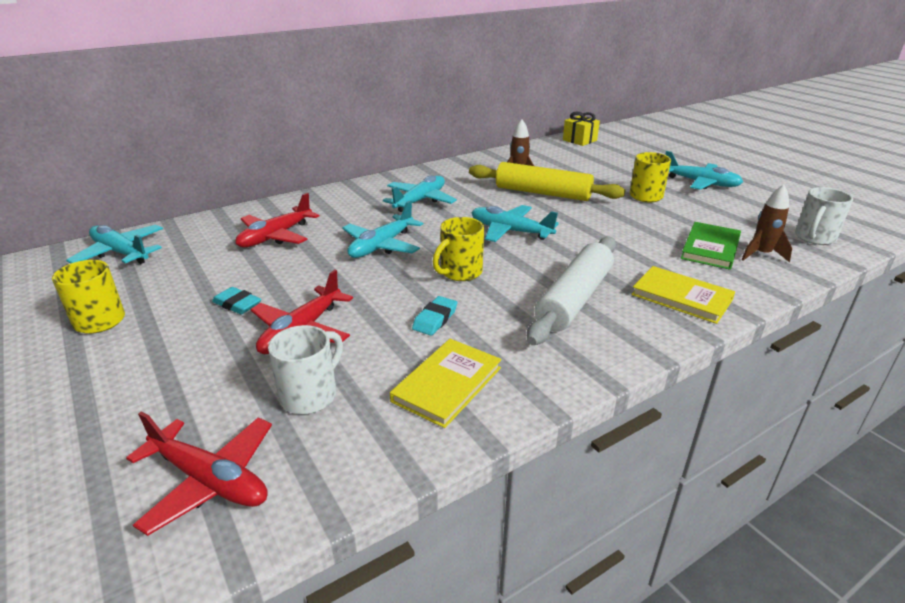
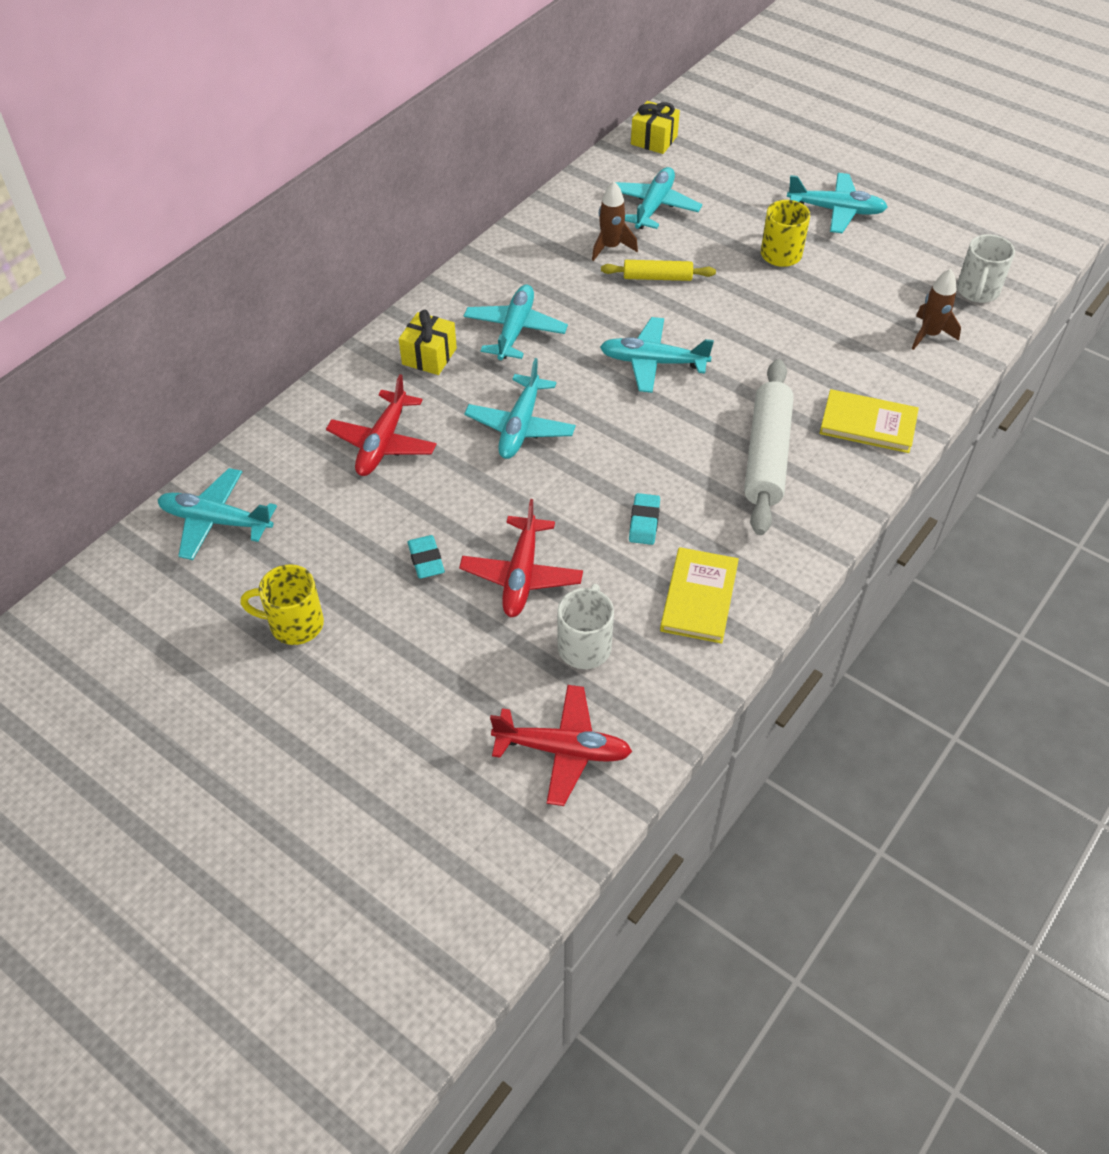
camera: 20 degrees left, 20 degrees up
turquoise eraser [212,287,261,314] -> turquoise eraser turned 60 degrees clockwise [407,535,445,578]
yellow mug [433,217,484,281] -> none
yellow rolling pin [469,162,625,201] -> yellow rolling pin [601,260,716,281], size x0.56
green book [681,222,741,270] -> none
none -> yellow gift [399,310,457,375]
none -> turquoise plane [615,167,702,229]

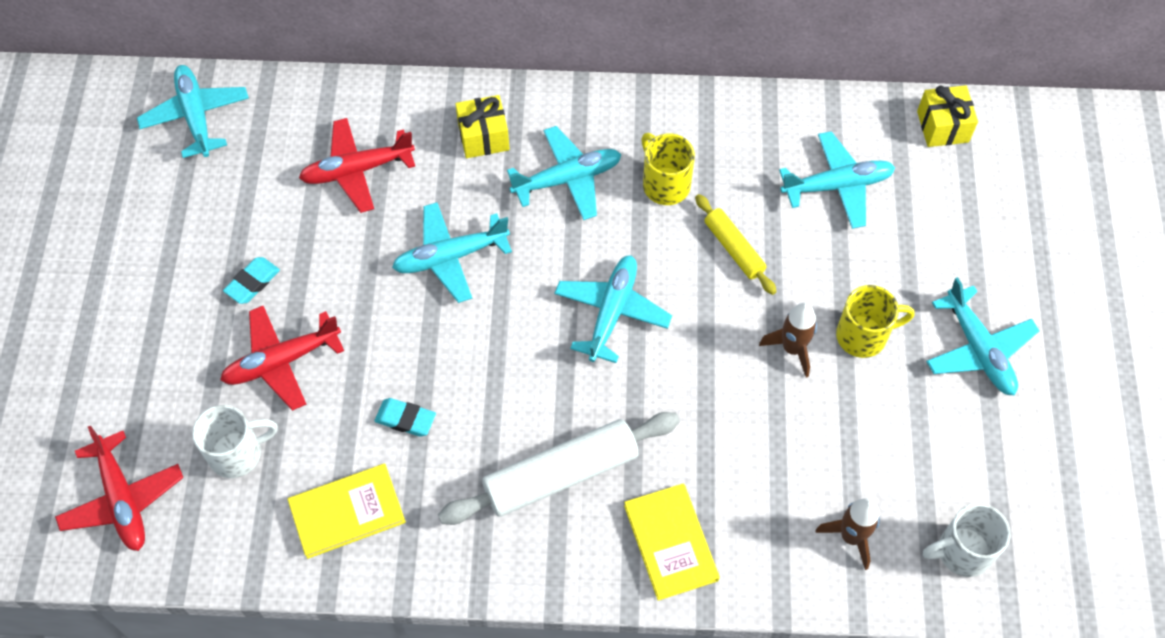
camera: 55 degrees right, 10 degrees up
yellow mug [241,564,324,645] -> yellow mug moved to [641,133,695,205]
brown rocket [592,181,638,261] -> brown rocket moved to [759,303,817,378]
turquoise plane [600,317,714,393] -> turquoise plane turned 45 degrees clockwise [554,255,672,363]
turquoise eraser [629,493,660,545] -> turquoise eraser turned 45 degrees clockwise [375,398,436,437]

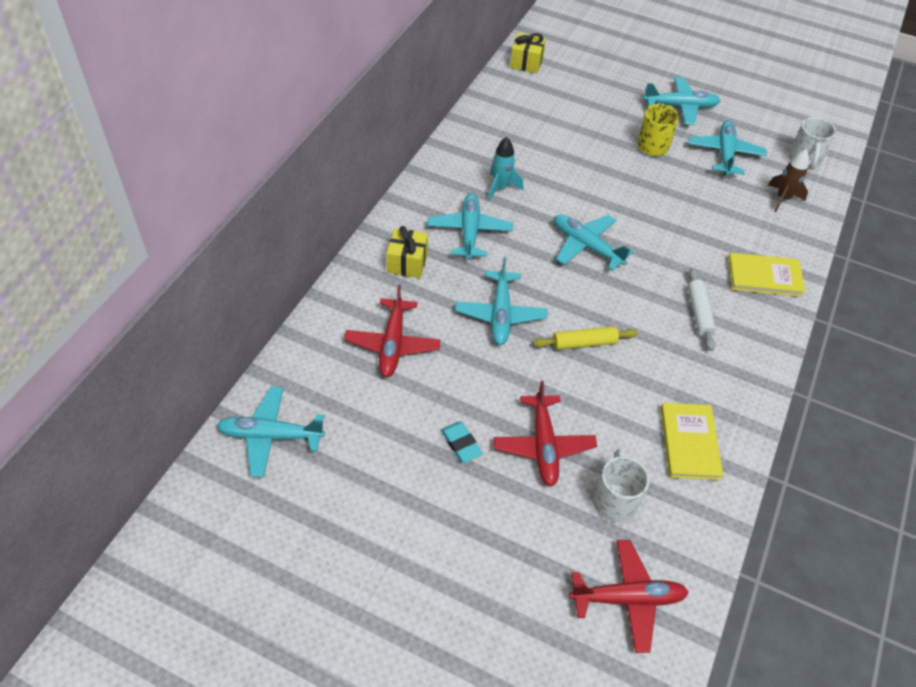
camera: 70 degrees left, 10 degrees down
turquoise eraser [375,398,436,437] -> none
white rolling pin [438,412,680,525] -> white rolling pin [688,268,716,351], size x0.56
yellow mug [641,133,695,205] -> turquoise rocket [488,137,523,201]
yellow rolling pin [695,194,777,295] -> yellow rolling pin moved to [533,326,638,350]
brown rocket [759,303,817,378] -> none
turquoise plane [779,131,895,229] -> turquoise plane moved to [689,120,767,176]

